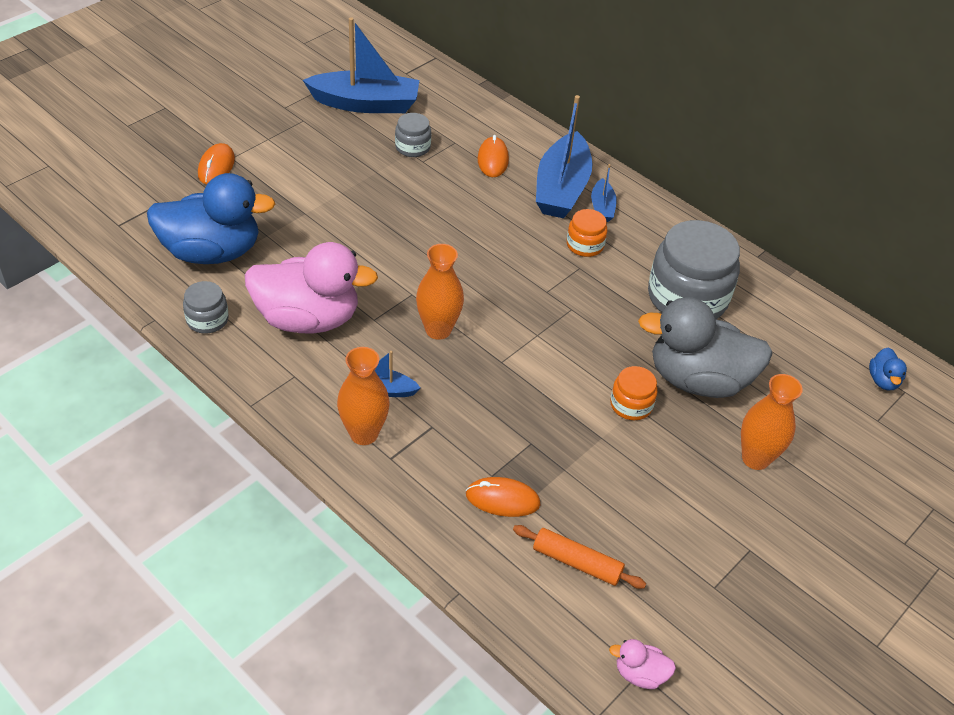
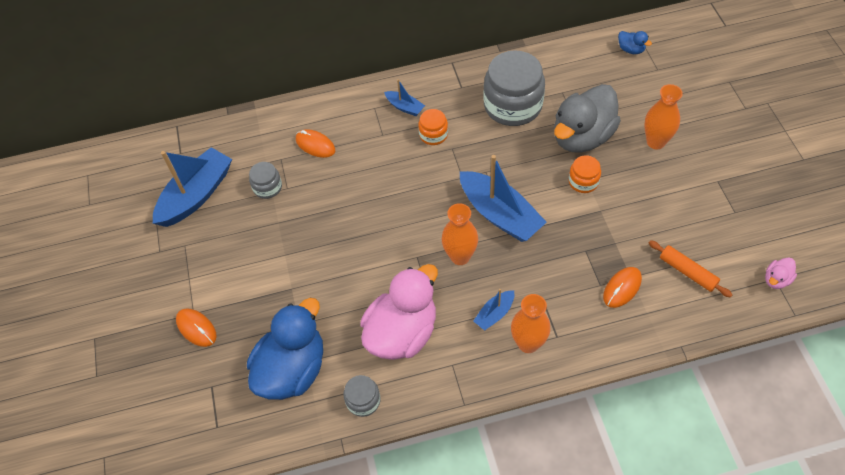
camera: 50 degrees left, 10 degrees up
orange rolling pin [513,525,646,589] -> orange rolling pin turned 75 degrees clockwise [649,240,733,298]
blue boat [536,95,592,218] -> blue boat moved to [460,155,547,242]

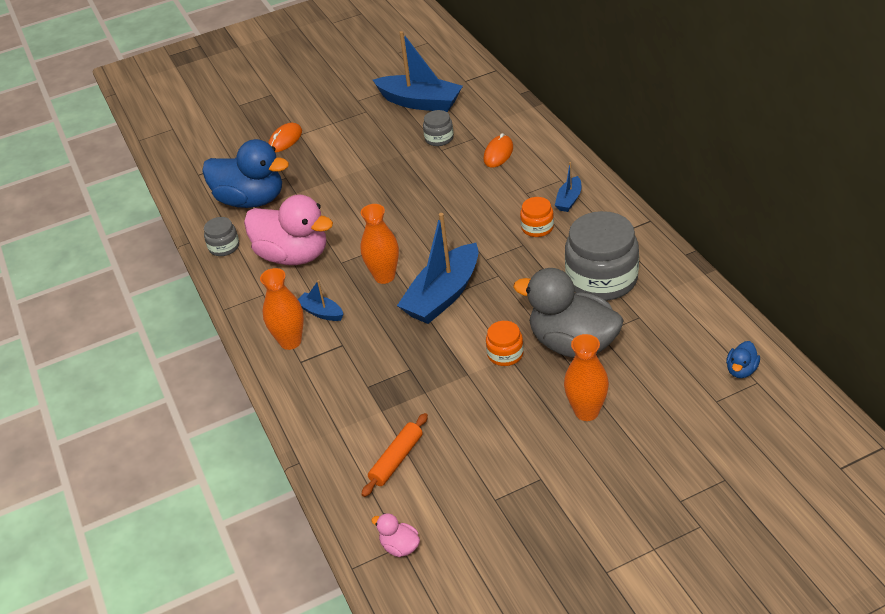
camera: 80 degrees right, 15 degrees down
orange mouse [603,267,642,308] -> none

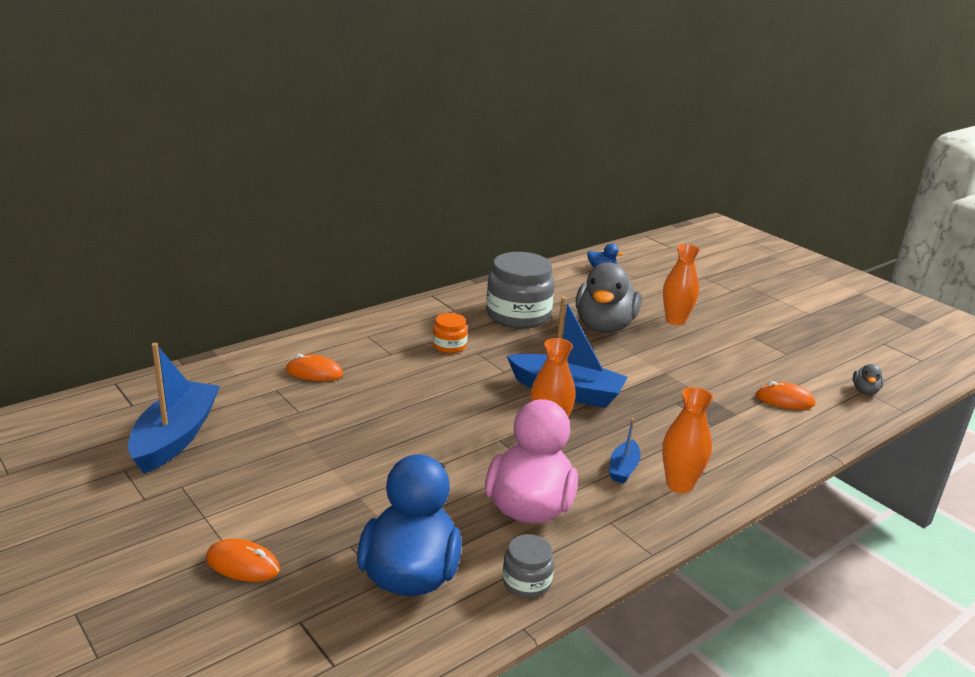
camera: 110 degrees left, 15 degrees down
orange rolling pin [361,413,428,497] -> orange mouse [756,381,815,409]
pink duck [371,513,420,557] -> grey duck [853,364,884,394]
grey jar [423,110,454,146] -> none
orange jar [486,321,524,366] -> none
blue boat [555,162,582,212] -> none

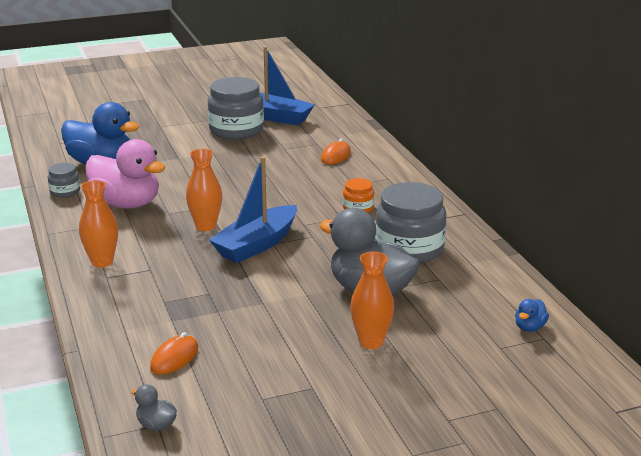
camera: 110 degrees right, 0 degrees up
orange mouse [206,539,280,582] -> none
blue boat [609,418,641,483] -> none
none -> grey jar [208,77,264,140]

